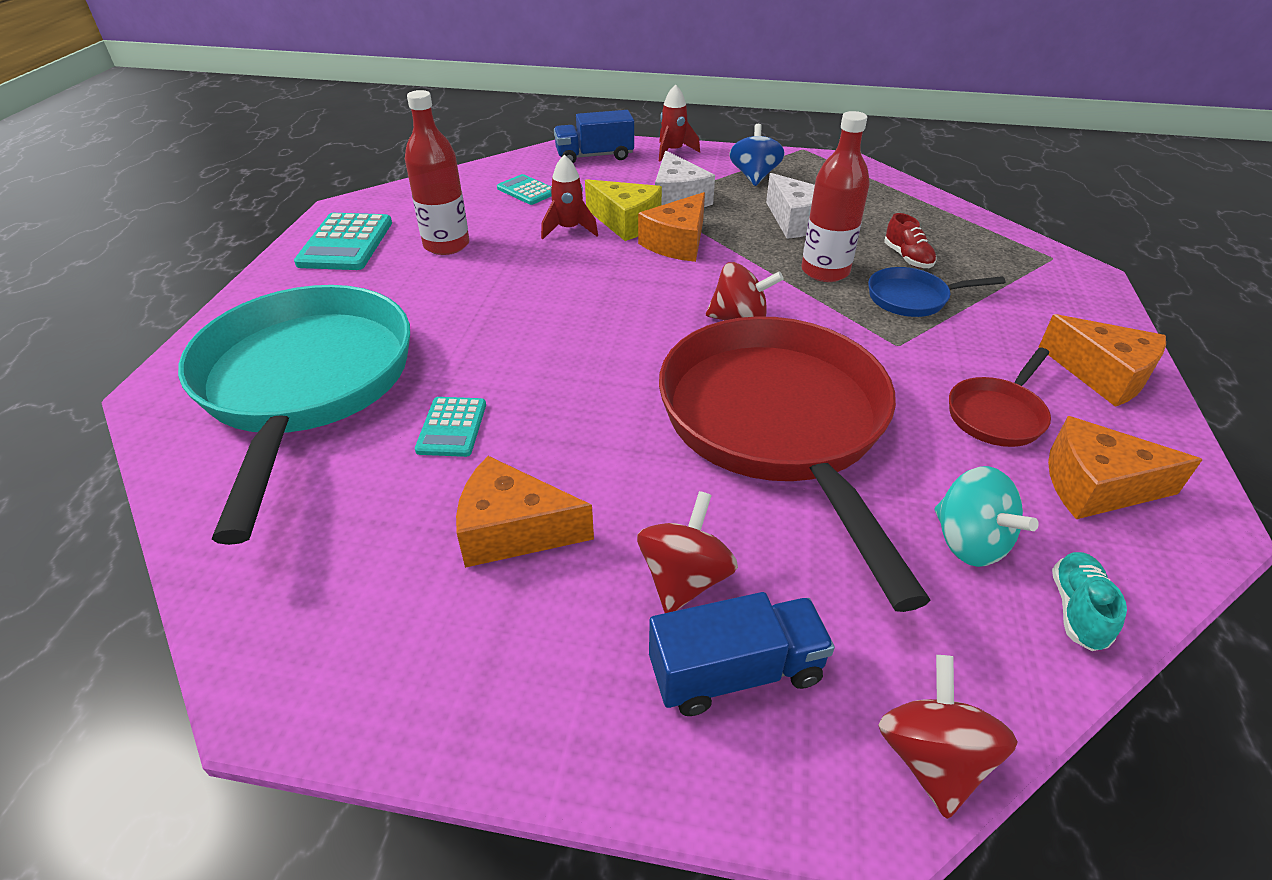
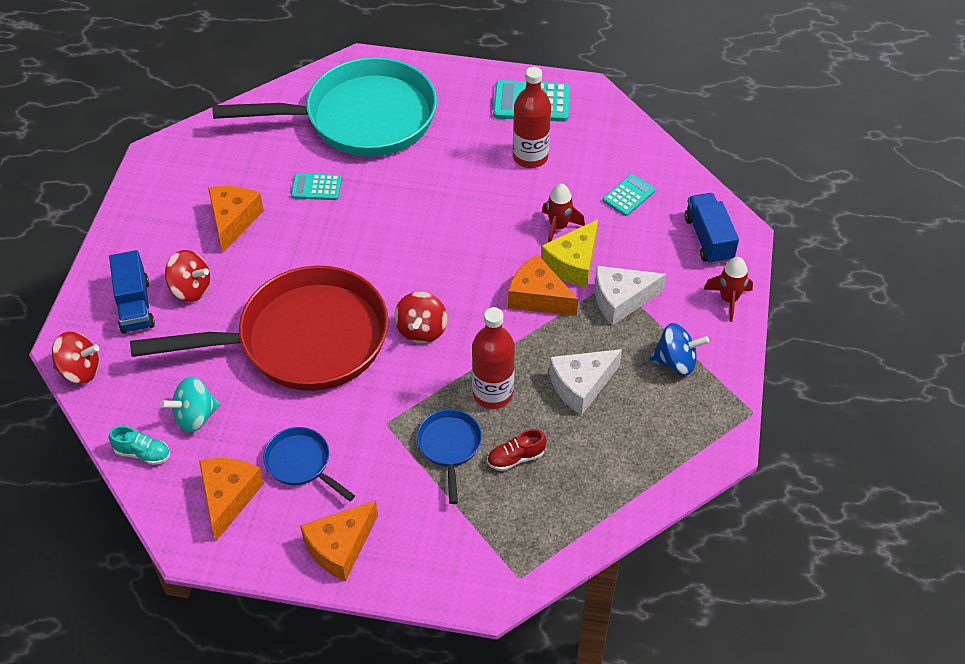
camera: 90 degrees right, 10 degrees up
red pan [949,347,1051,447] -> blue pan [263,427,355,501]

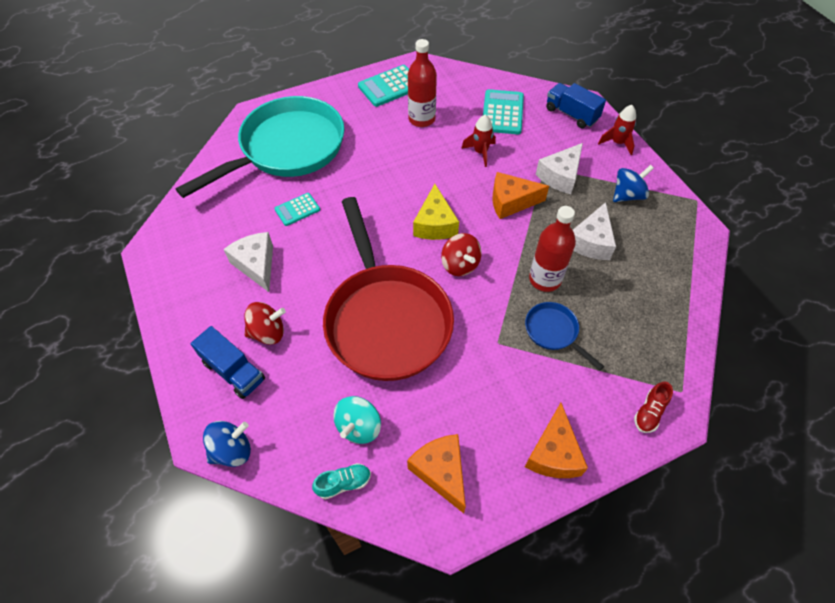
camera: 35 degrees left, 5 degrees up
red spinning top [52,332,99,384] -> blue spinning top [203,421,251,467]
red pan [130,266,389,391] -> red pan turned 120 degrees clockwise [323,197,454,381]
orange cheese [208,186,264,253] -> white cheese [223,232,273,292]
blue pan [263,427,355,501] -> none
red shoe [487,429,547,471] -> red shoe moved to [634,381,673,433]
yellow cheese [541,219,598,287] -> yellow cheese moved to [413,184,459,240]
turquoise calculator [603,174,655,216] -> turquoise calculator [483,89,524,134], size x1.67

